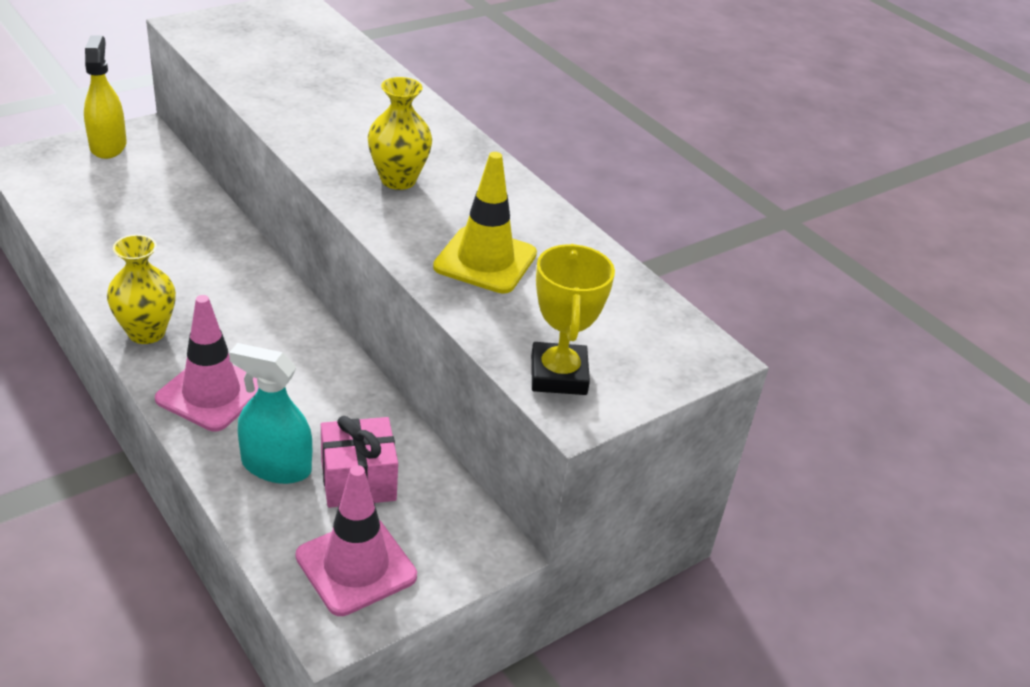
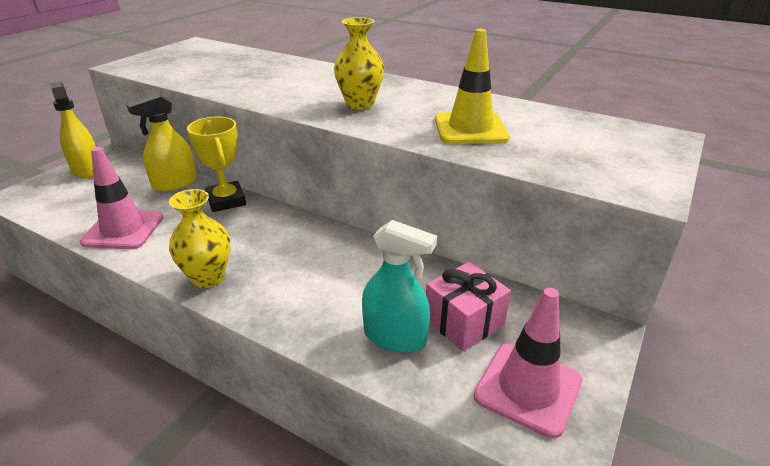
camera: 20 degrees left, 5 degrees down
pink traffic cone [155,295,259,432] -> pink traffic cone moved to [80,147,164,249]
turquoise spray bottle [229,343,312,484] -> turquoise spray bottle turned 150 degrees counterclockwise [362,220,437,353]
yellow trophy [531,244,615,395] -> yellow trophy moved to [187,116,246,212]
none -> yellow spray bottle [126,94,197,191]

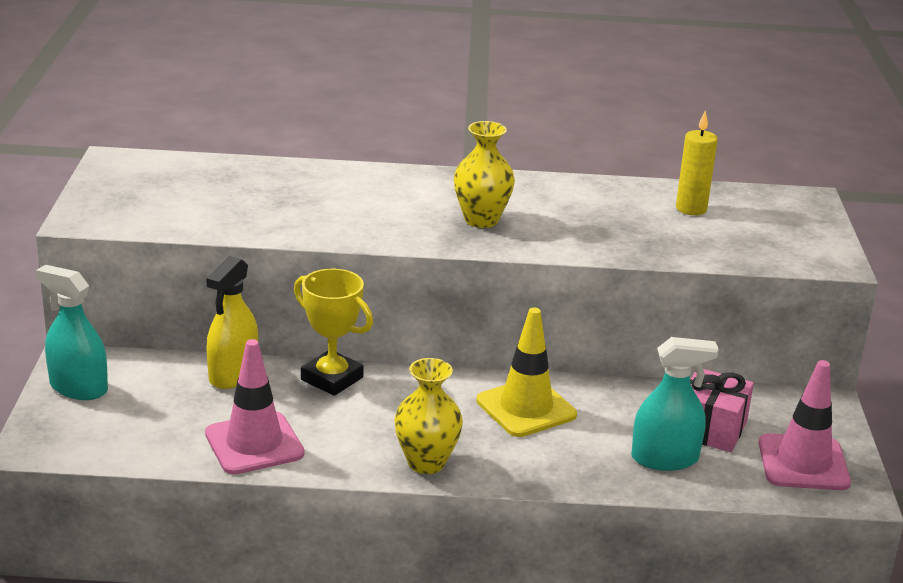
camera: 30 degrees left, 5 degrees down
yellow spray bottle [49,82,96,179] -> turquoise spray bottle [36,265,108,400]
yellow traffic cone [435,29,510,144] -> yellow traffic cone moved to [476,308,577,437]
none -> yellow candle [676,110,718,215]

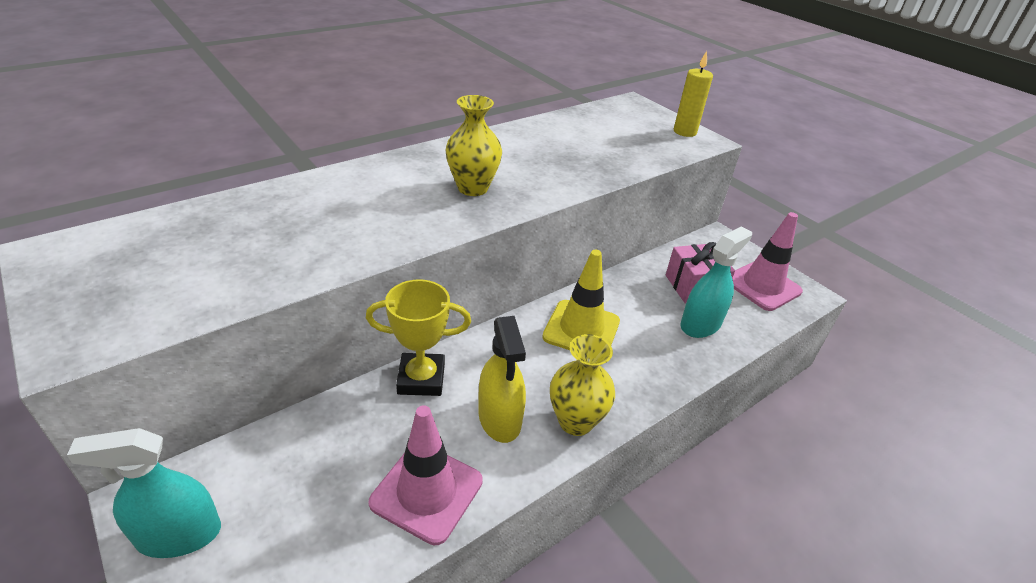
camera: 40 degrees left, 10 degrees up
yellow spray bottle [206,256,258,389] -> yellow spray bottle moved to [478,316,526,443]
yellow candle [676,110,718,215] -> yellow candle moved to [674,51,713,137]

